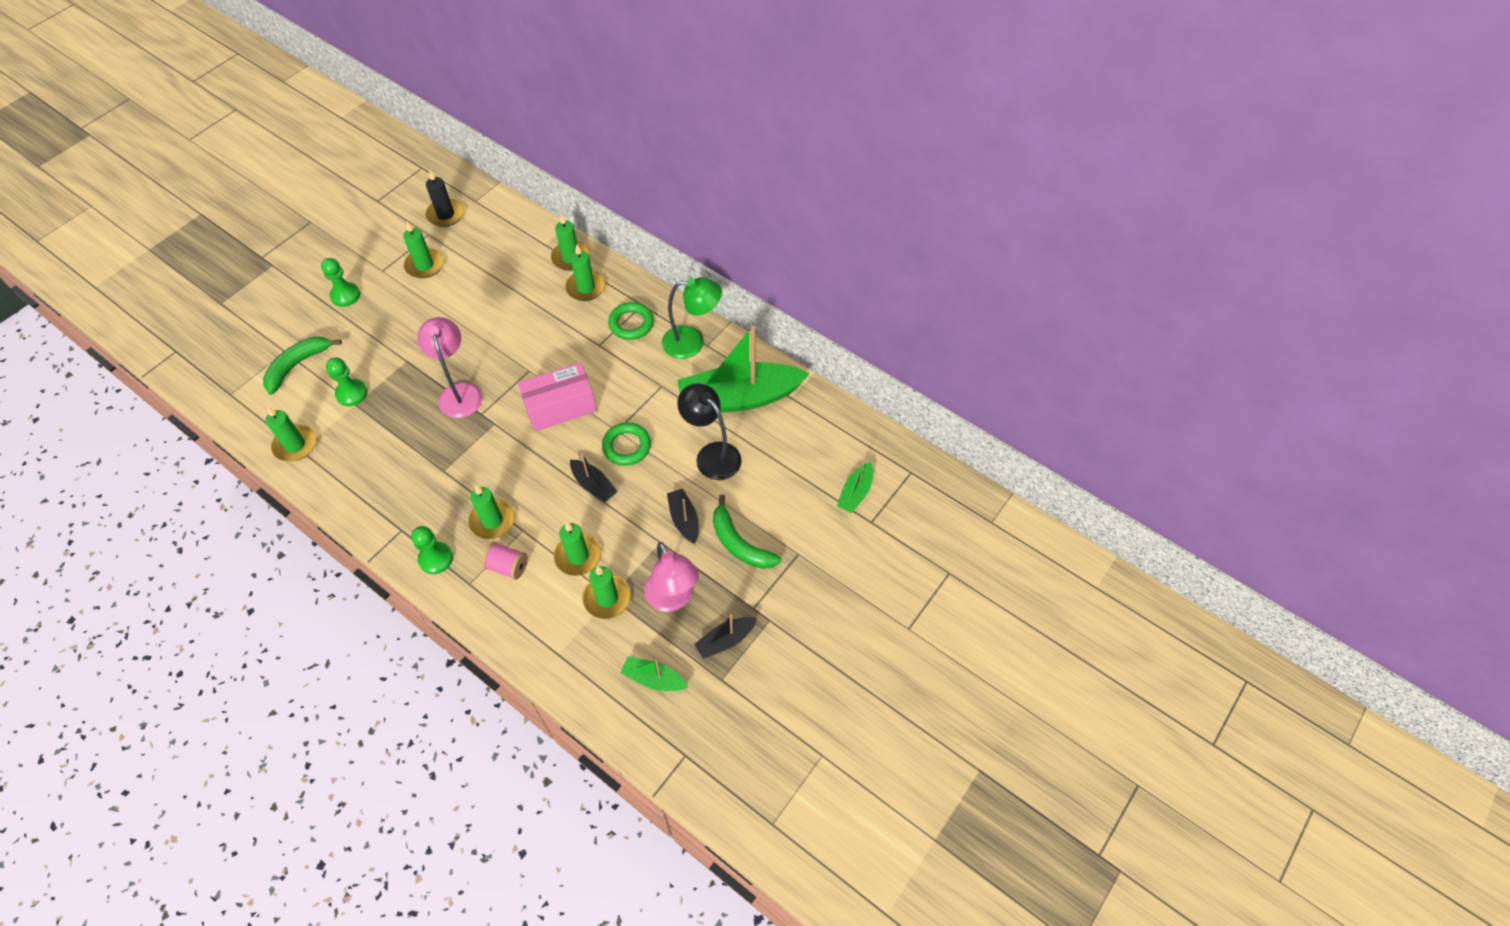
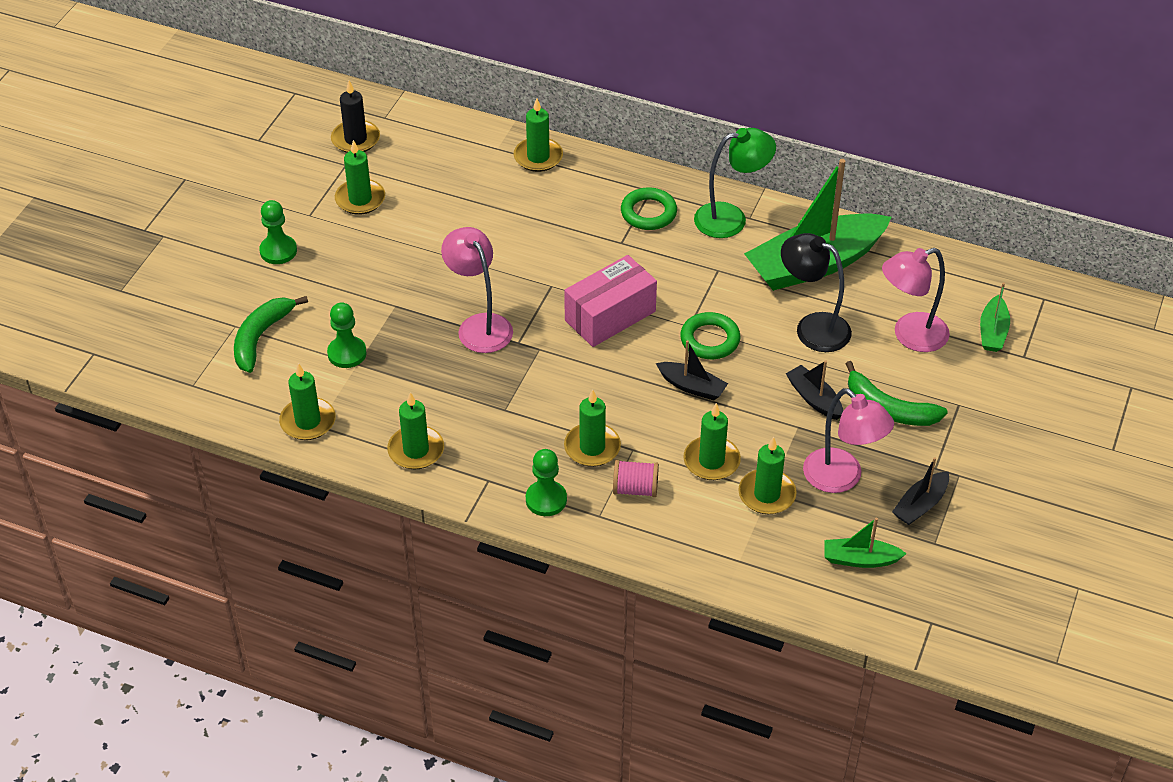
camera: 15 degrees left, 10 degrees down
green candle [565,245,605,301] -> green candle moved to [387,392,444,470]
none -> pink lamp [882,248,950,352]

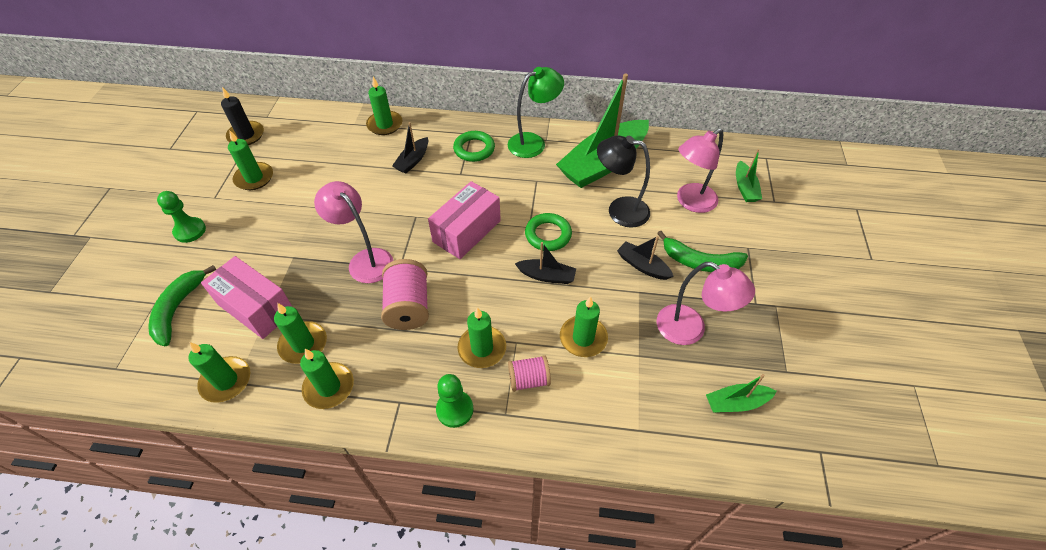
camera: 15 degrees left, 5 degrees up
green pawn [327,302,367,368] -> pink box [201,256,292,339]
green candle [738,437,797,514] -> green candle moved to [274,303,327,364]
black boat [892,457,949,525] -> black boat moved to [392,122,428,173]
none -> pink spool [381,259,429,330]

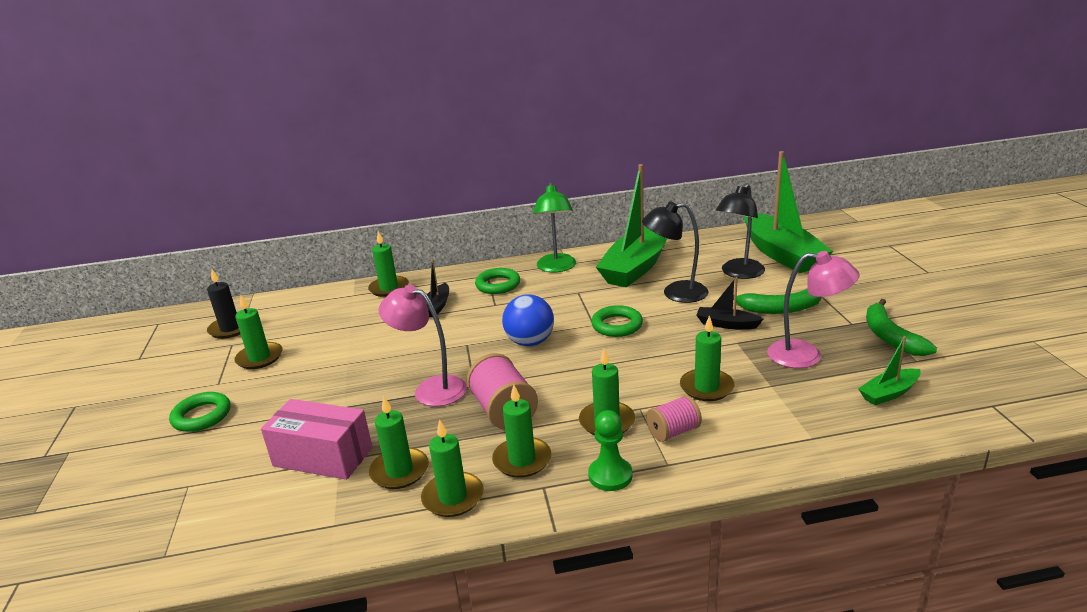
camera: 15 degrees left, 25 degrees down
green banana [148,265,216,346] -> green banana moved to [866,299,937,356]
green pawn [157,191,206,243] -> green ring [169,392,230,432]
green candle [189,342,250,403] -> green candle moved to [492,385,551,478]
pink box [428,181,501,259] -> blue ball [502,294,554,346]
green lamp [507,67,564,158] -> green lamp turned 135 degrees clockwise [533,182,576,273]
black boat [515,242,576,284] -> none
pink lamp [677,128,723,213] -> black lamp [716,183,765,279]
green boat [736,149,762,202] -> green boat [744,151,833,273], size x2.21

